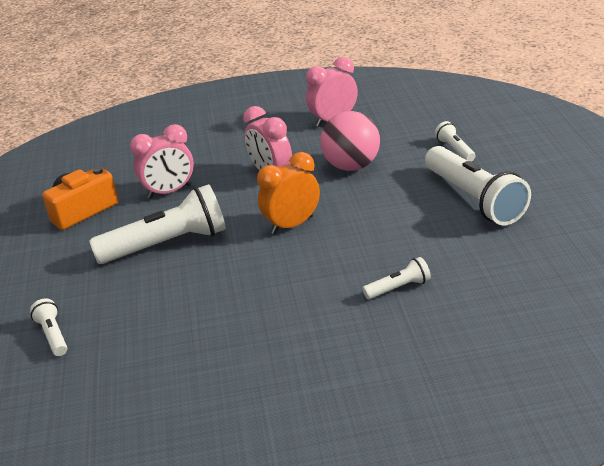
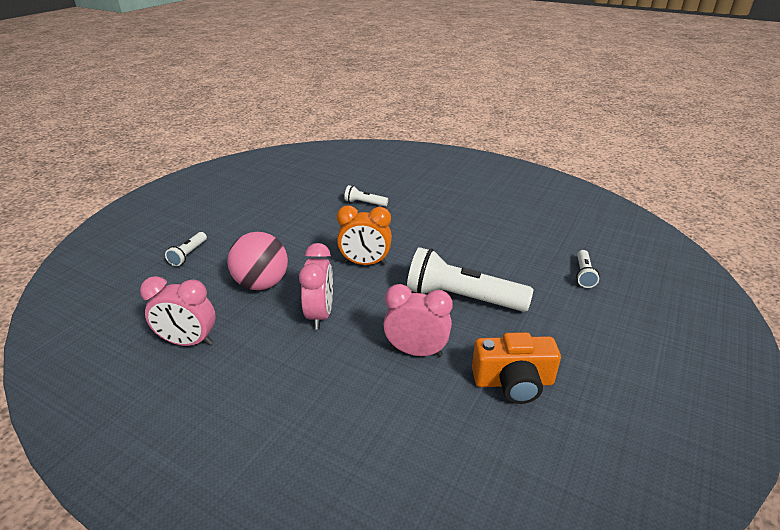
camera: 145 degrees left, 0 degrees up
white flashlight [425,146,531,226] -> none

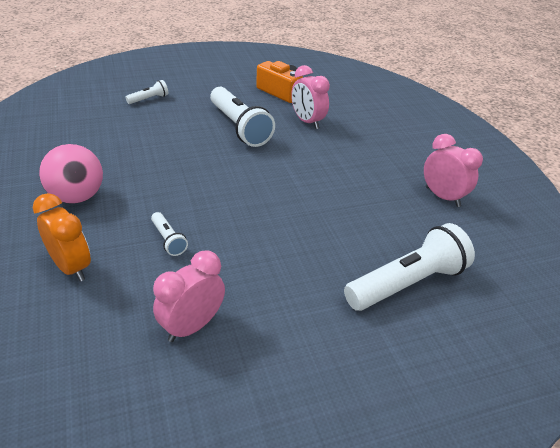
camera: 140 degrees left, 5 degrees up
white flashlight [165,232,207,266] -> white flashlight [344,223,475,311], size x2.15
pink ball [227,232,288,290] -> pink ball moved to [39,144,103,204]
pink clock [299,243,333,329] -> pink clock moved to [153,250,225,342]
orange clock [337,205,392,265] -> orange clock moved to [33,193,91,282]

